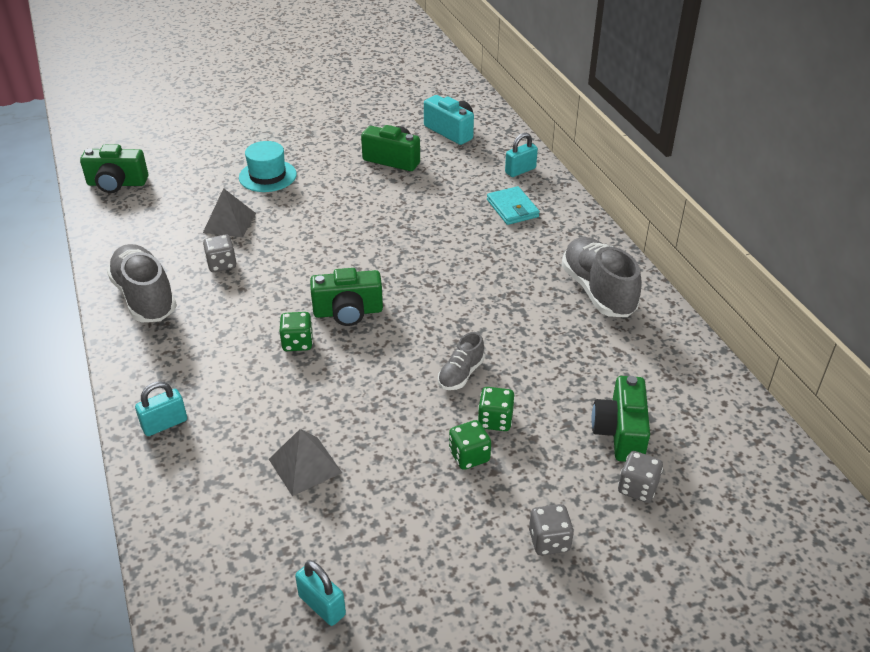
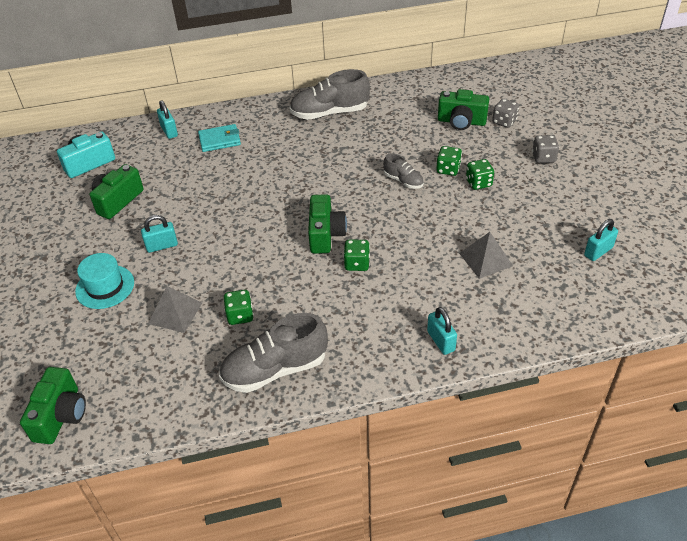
camera: 80 degrees left, 5 degrees up
grey dice [203,235,237,272] -> green dice [224,290,254,325]
none -> turquoise padlock [141,215,178,253]

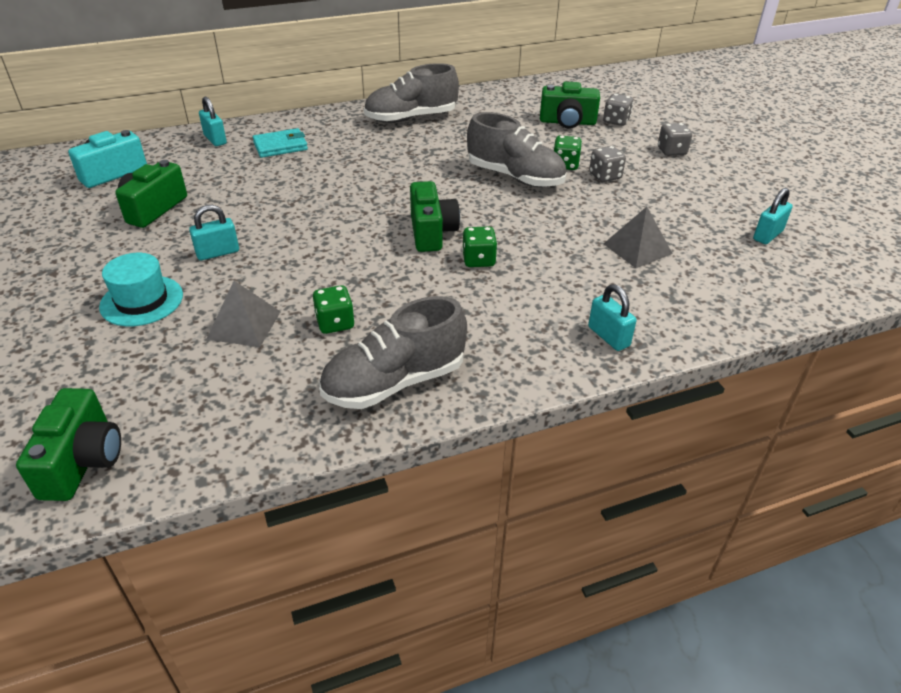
camera: 10 degrees left, 5 degrees down
grey shoe [384,153,424,189] -> grey shoe [467,112,567,187], size x1.90
green dice [466,159,494,190] -> grey dice [589,146,626,182]

